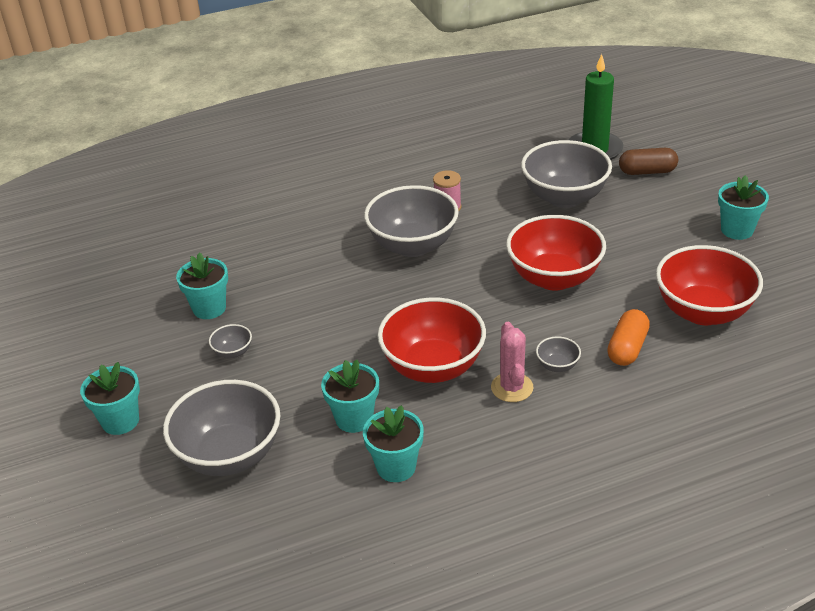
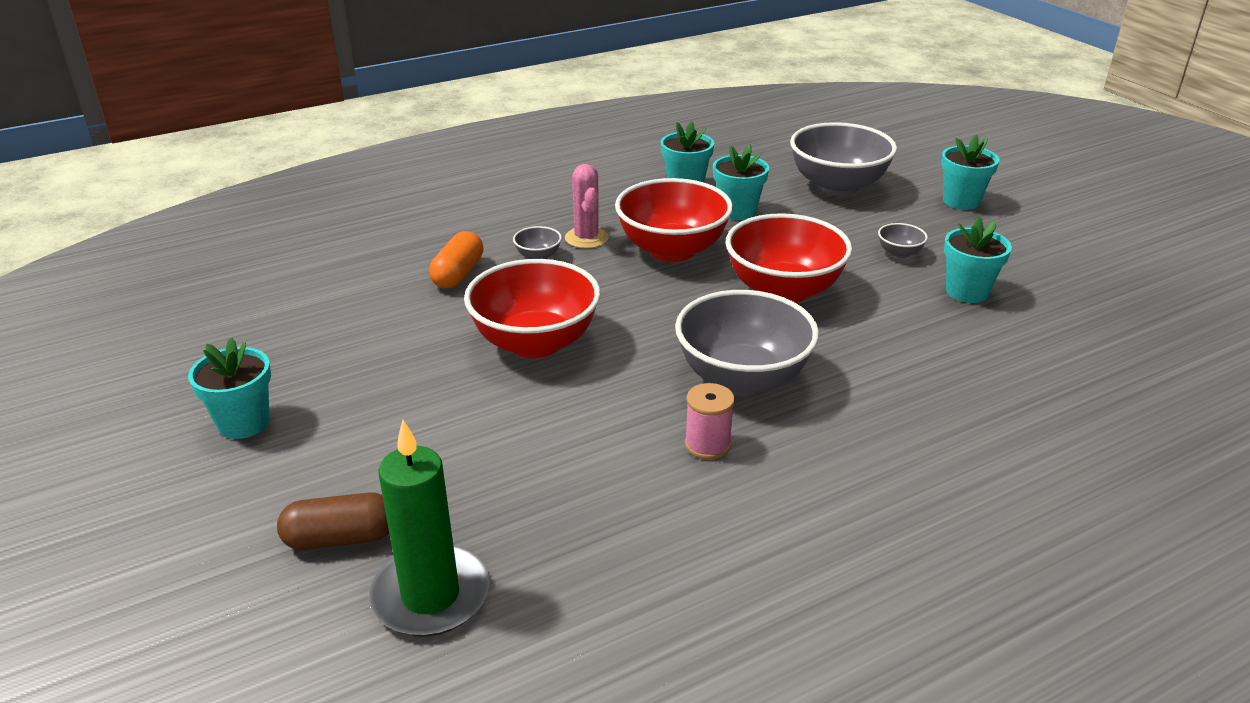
camera: 170 degrees right, 5 degrees down
grey bowl [521,140,612,208] -> none
red bowl [656,245,763,325] -> red bowl moved to [725,213,852,303]

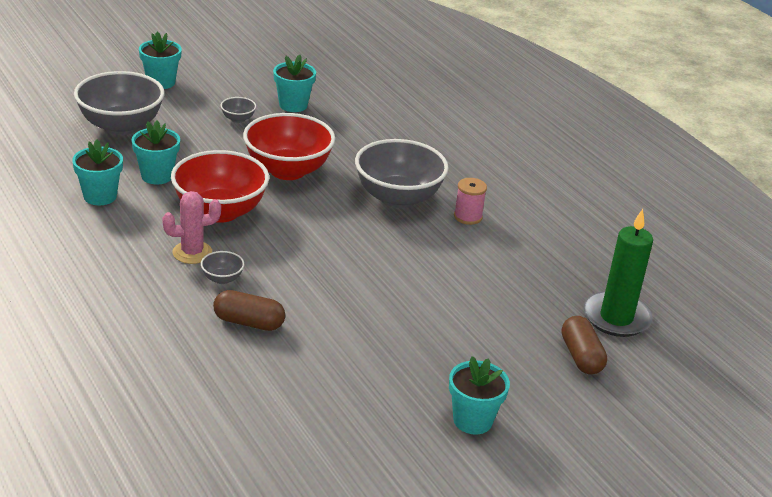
camera: 95 degrees left, 0 degrees up
orange capsule [429,231,483,288] -> brown capsule [213,290,285,331]
red bowl [464,259,601,358] -> none

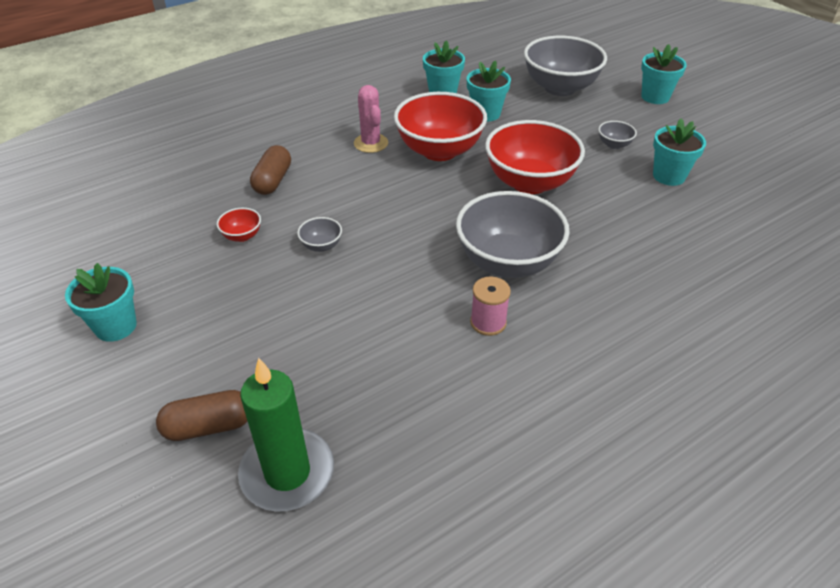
camera: 90 degrees right, 10 degrees up
grey bowl [201,251,244,284] -> grey bowl moved to [297,217,342,252]
none -> red bowl [217,208,261,242]

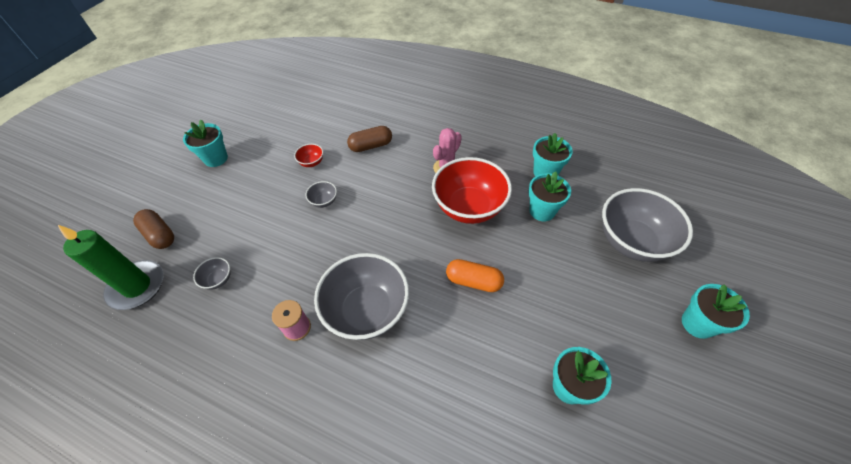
camera: 60 degrees right, 10 degrees up
red bowl [485,120,585,194] -> orange capsule [446,259,504,292]
grey bowl [598,121,637,149] -> grey bowl moved to [193,257,231,290]

